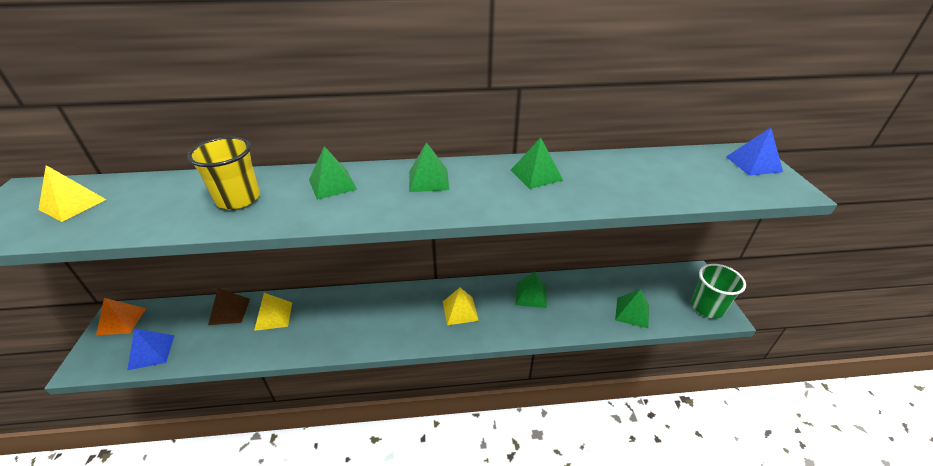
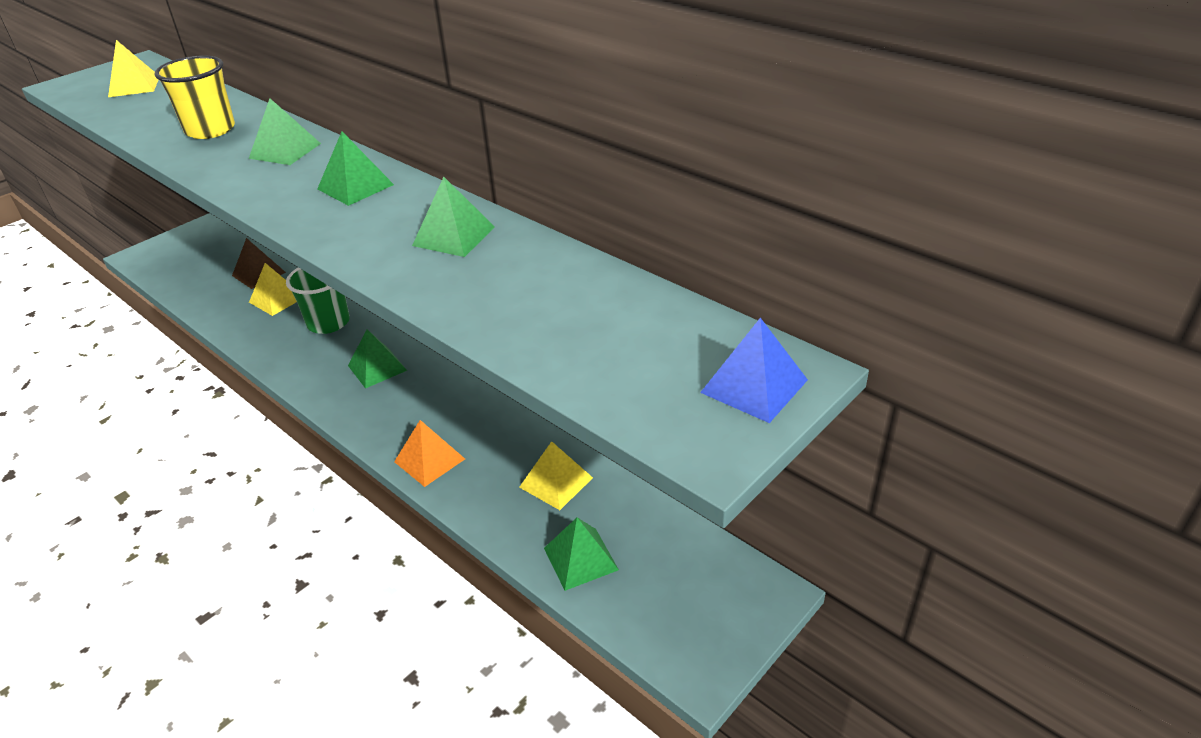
camera: 50 degrees right, 0 degrees up
orange pyramid [96,298,146,335] -> orange pyramid moved to [394,420,465,487]
blue pyramid [127,329,175,370] -> none
yellow pyramid [443,288,479,325] -> yellow pyramid moved to [519,441,593,510]
green pyramid [516,272,547,308] -> green pyramid moved to [348,329,407,388]
green cup [691,264,746,318] -> green cup moved to [286,267,350,334]

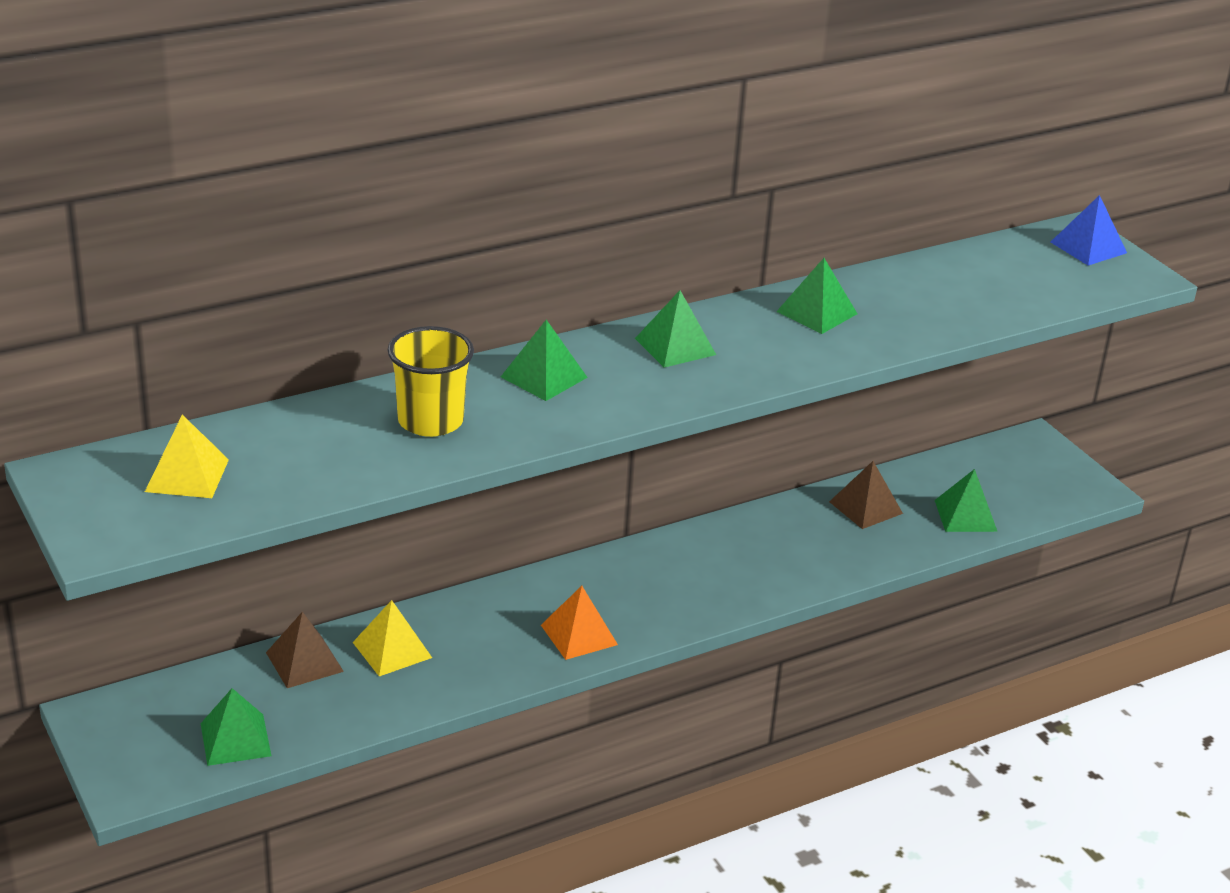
camera: 75 degrees left, 5 degrees down
green cup [286,267,350,334] -> none
green pyramid [348,329,407,388] -> green pyramid moved to [201,688,271,766]
orange pyramid [394,420,465,487] -> orange pyramid moved to [541,586,618,660]
yellow pyramid [519,441,593,510] -> brown pyramid [829,461,903,529]

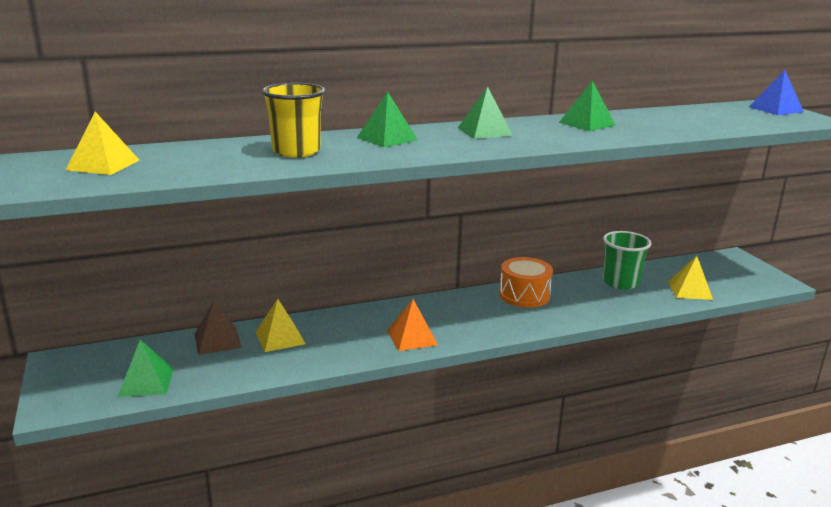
camera: 10 degrees right, 10 degrees down
brown pyramid [829,461,903,529] -> green cup [603,231,651,290]
green pyramid [935,469,998,532] -> yellow pyramid [668,256,713,300]
none -> orange drum [499,257,553,308]

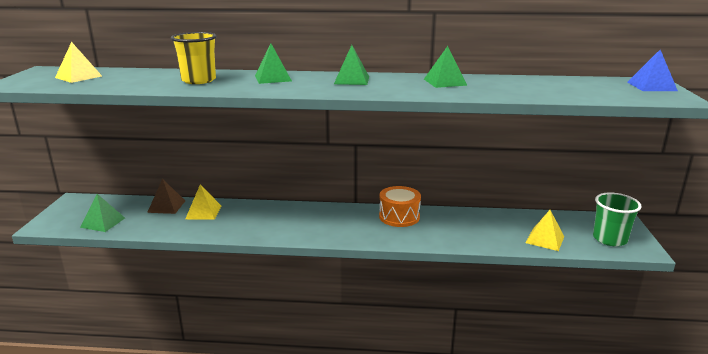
camera: 25 degrees right, 0 degrees up
orange pyramid [387,299,438,351] -> none
green cup [603,231,651,290] -> green cup moved to [593,192,642,246]

